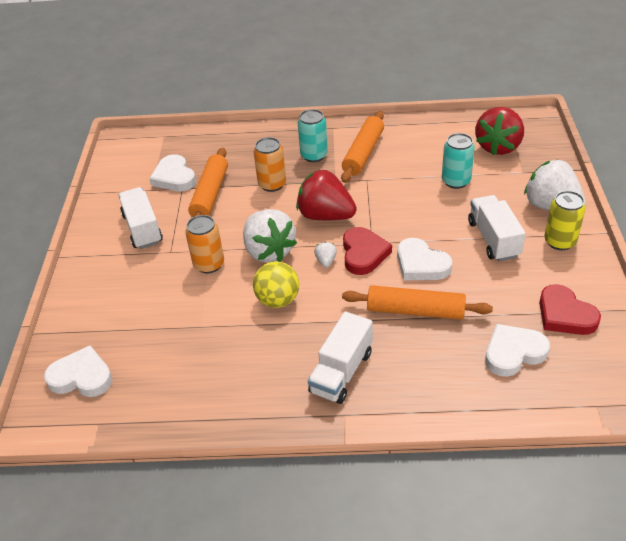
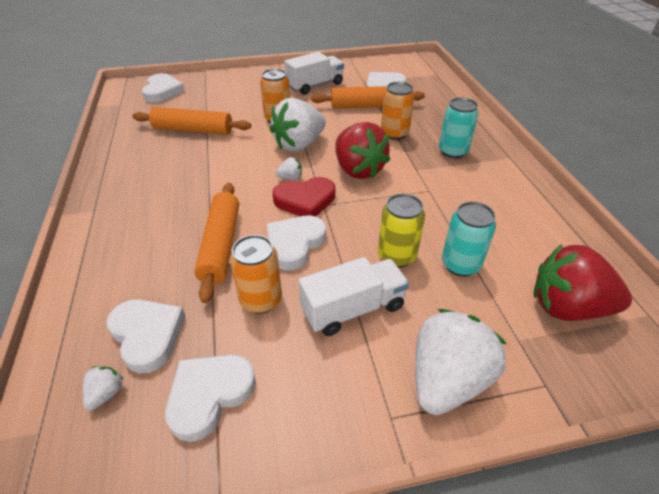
camera: 75 degrees right, 0 degrees up
yellow ball [253,261,299,308] -> none
red strawberry [296,170,357,220] -> red strawberry turned 135 degrees clockwise [335,122,390,179]
white truck [308,311,373,404] -> none
orange rolling pin [341,111,384,183] -> orange rolling pin moved to [132,107,251,135]
red heart [539,284,601,335] -> white heart [165,355,256,442]
yellow can [544,191,586,250] -> yellow can moved to [378,194,425,268]
none -> white strawberry [83,366,124,410]
none -> orange can [230,235,282,314]

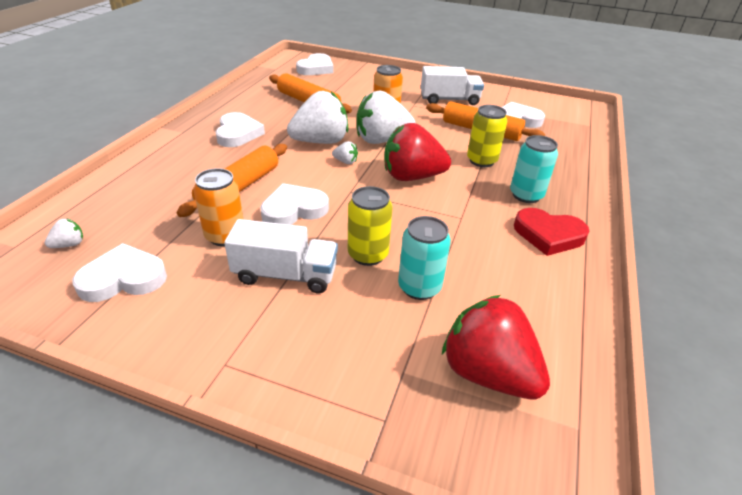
camera: 30 degrees right, 5 degrees down
white heart [106,299,185,373] -> white heart moved to [216,112,265,147]
red heart [273,177,335,217] -> red heart moved to [514,208,589,256]
red strawberry [335,122,390,179] -> red strawberry turned 90 degrees clockwise [384,123,451,181]
orange can [381,82,415,140] -> yellow can [467,105,508,167]
white strawberry [415,309,506,415] -> white strawberry moved to [287,91,348,144]

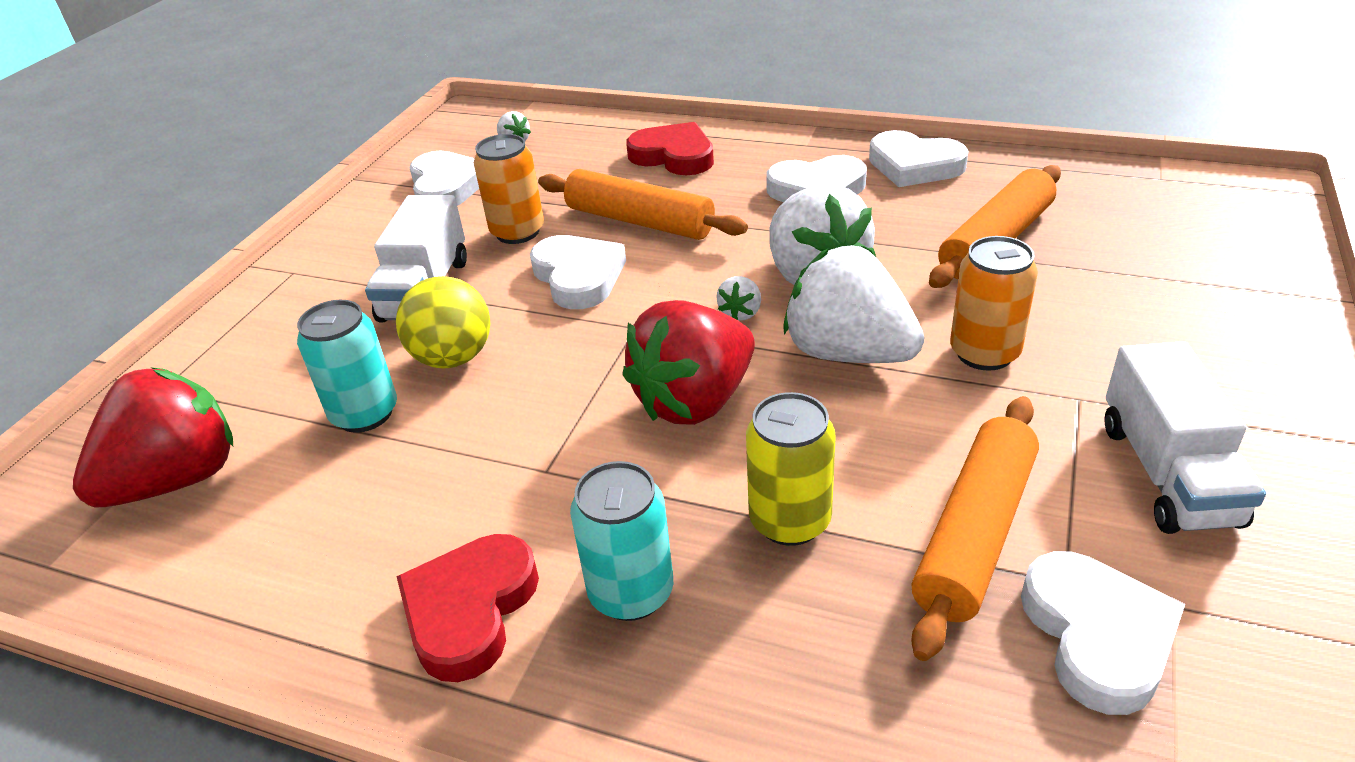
camera: 95 degrees right, 0 degrees up
white heart [296,53,334,75] -> white heart moved to [869,130,968,187]
yellow can [348,186,393,266] -> yellow ball [396,276,490,368]
white strawberry [357,90,415,144] -> white strawberry turned 45 degrees counterclockwise [783,245,924,363]
red strawberry [384,123,451,181] -> red strawberry turned 135 degrees counterclockwise [622,300,755,425]
none -> red heart [626,122,714,175]

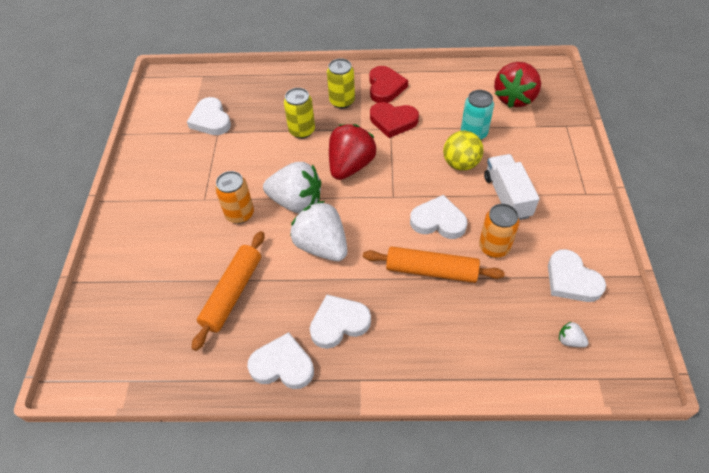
camera: 160 degrees right, 15 degrees up
white heart [530,235,626,309] -> white heart turned 150 degrees clockwise [410,195,467,239]
turquoise can [570,461,673,621] -> yellow can [327,58,355,109]
red heart [626,122,714,175] -> red heart moved to [370,102,419,138]
white strawberry [716,276,761,320] -> none
orange rolling pin [911,396,1039,661] -> none
white truck [1105,341,1266,534] -> none

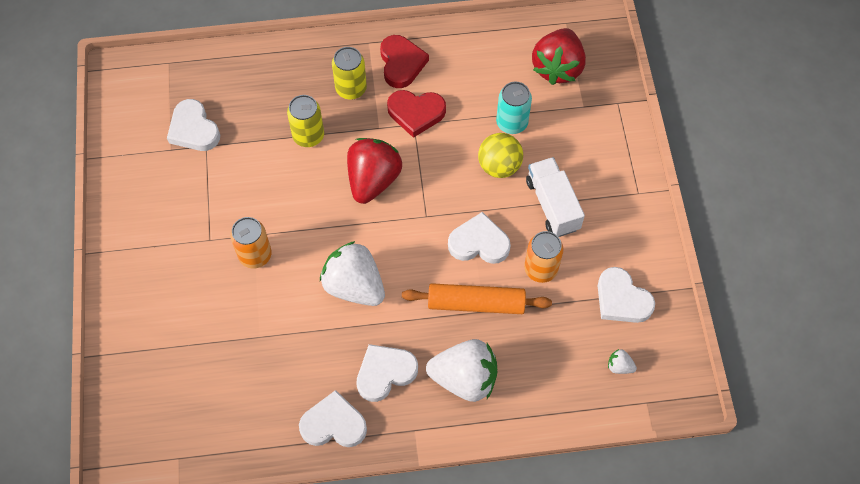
camera: 10 degrees left, 10 degrees up
orange rolling pin [191,231,264,351] -> none
white strawberry [263,162,321,213] -> white strawberry moved to [426,339,497,402]

